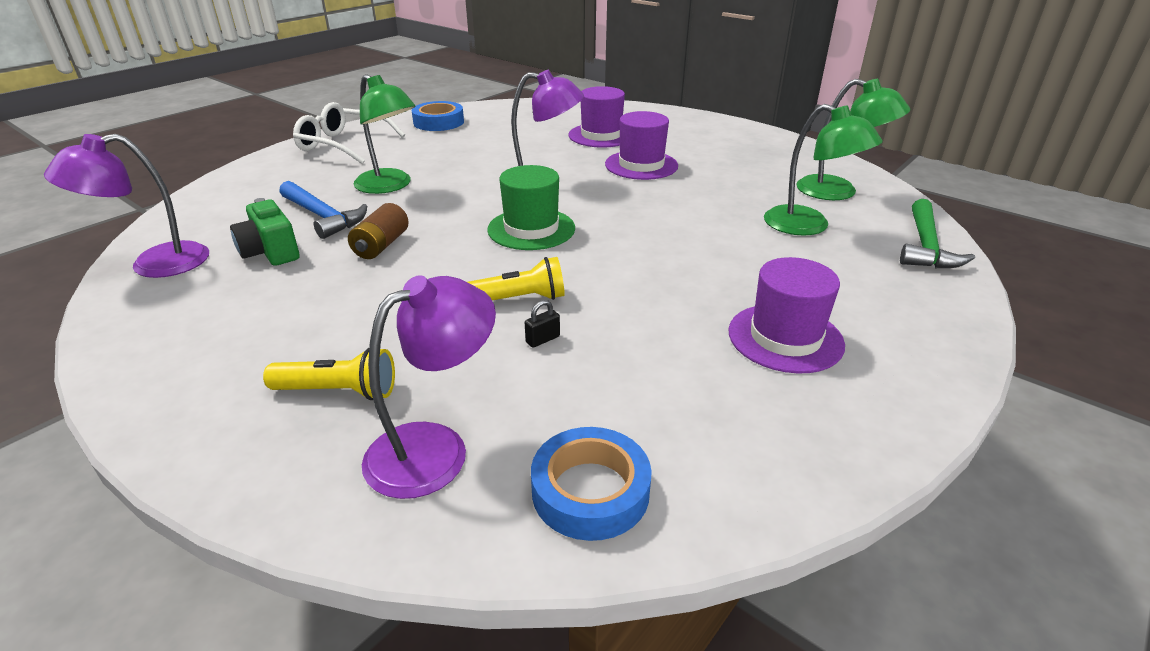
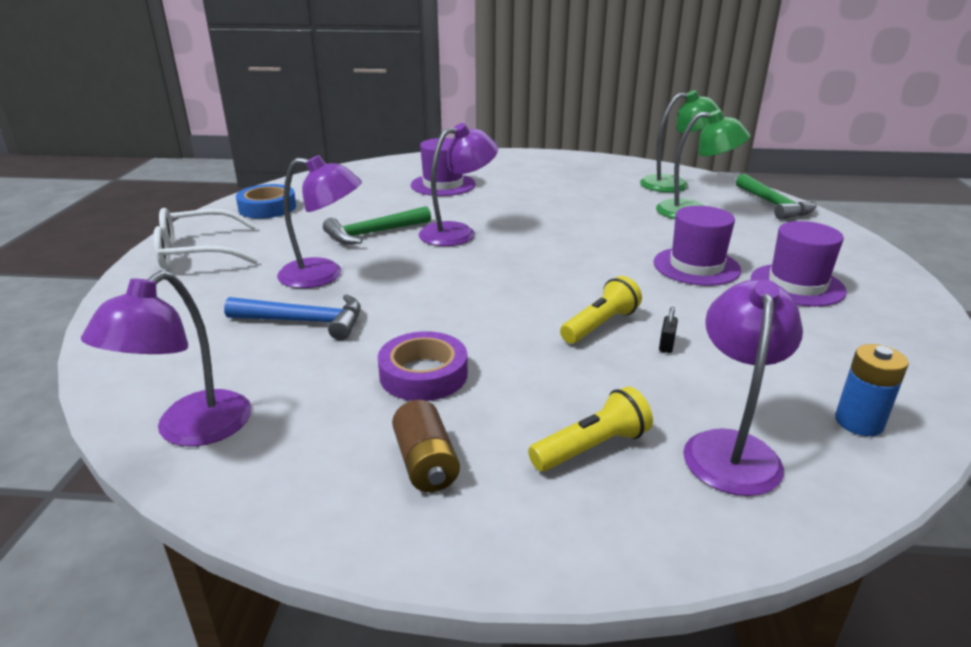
camera: 35 degrees left, 5 degrees down
green camera [230,198,300,266] -> none
brown battery [348,203,409,259] -> brown battery moved to [392,400,460,492]
green lamp [353,74,416,194] -> purple lamp [277,155,362,288]
green hat [487,165,575,250] -> none
blue tape [531,427,652,541] -> blue battery [835,344,909,436]
purple hat [605,111,678,180] -> purple hat moved to [654,206,741,286]
none -> green hammer [323,206,431,244]
none -> purple tape [378,331,468,401]

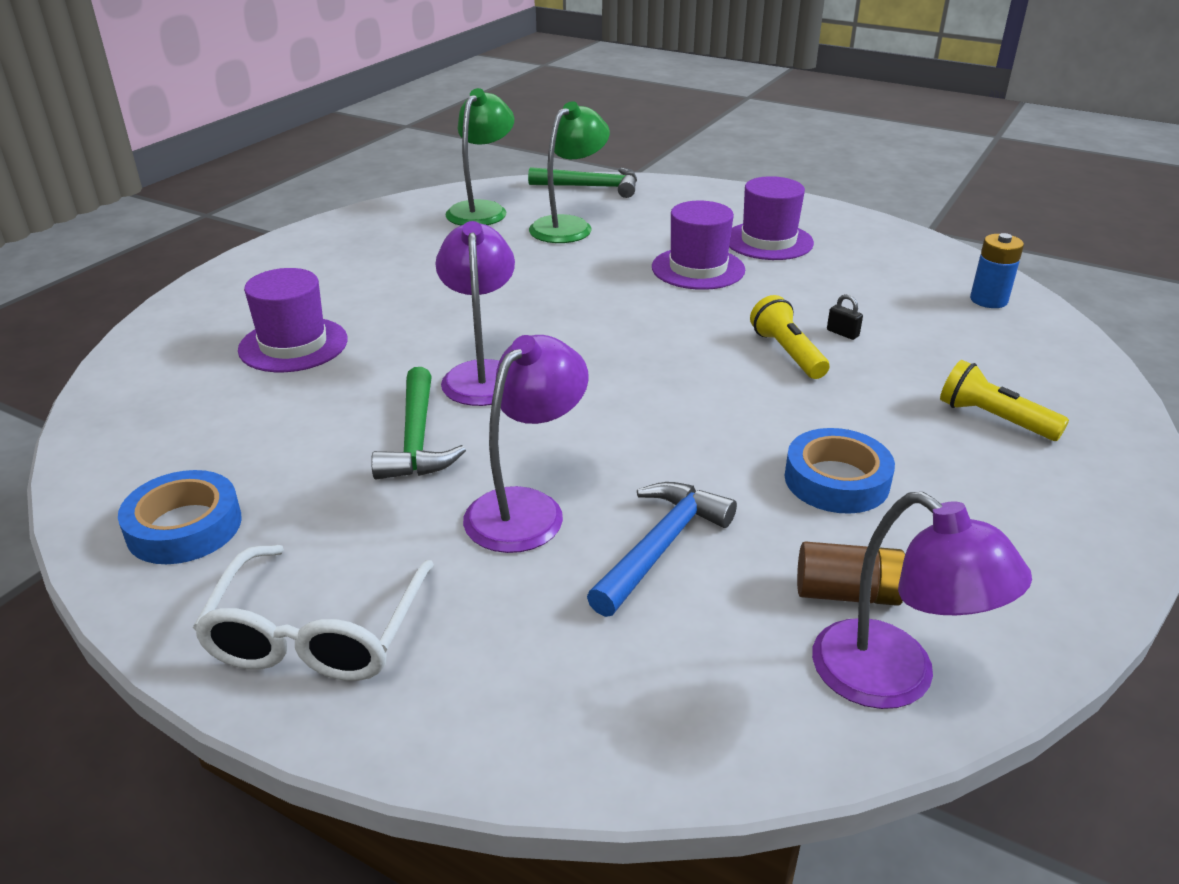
camera: 65 degrees left, 5 degrees up
purple tape [378,331,468,401] -> blue tape [785,428,895,514]
brown battery [392,400,460,492] -> brown battery moved to [797,541,905,606]
yellow flashlight [528,386,653,472] -> yellow flashlight turned 45 degrees counterclockwise [940,360,1069,441]
purple lamp [683,280,803,496] -> none

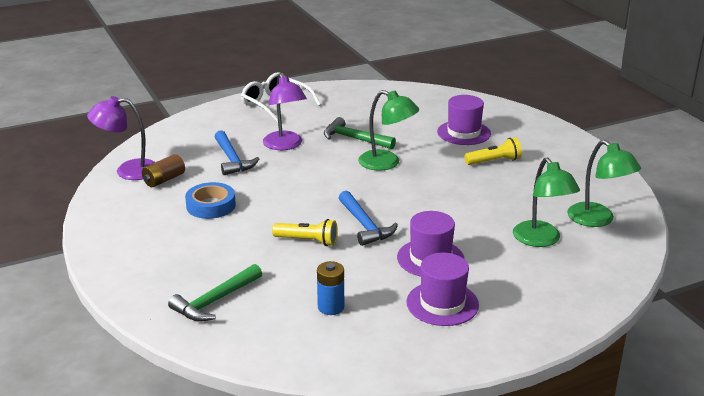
camera: 125 degrees right, 5 degrees down
blue tape [118,470,242,564] -> none
purple lamp [435,221,515,406] -> green lamp [358,90,419,171]
green hammer [528,167,637,198] -> green hammer moved to [168,264,262,322]
black padlock [827,294,863,340] -> none
yellow flashlight [940,360,1069,441] -> yellow flashlight moved to [464,137,522,165]
blue battery [970,233,1024,308] -> blue battery moved to [317,261,344,315]
none -> blue hammer [339,190,398,246]

